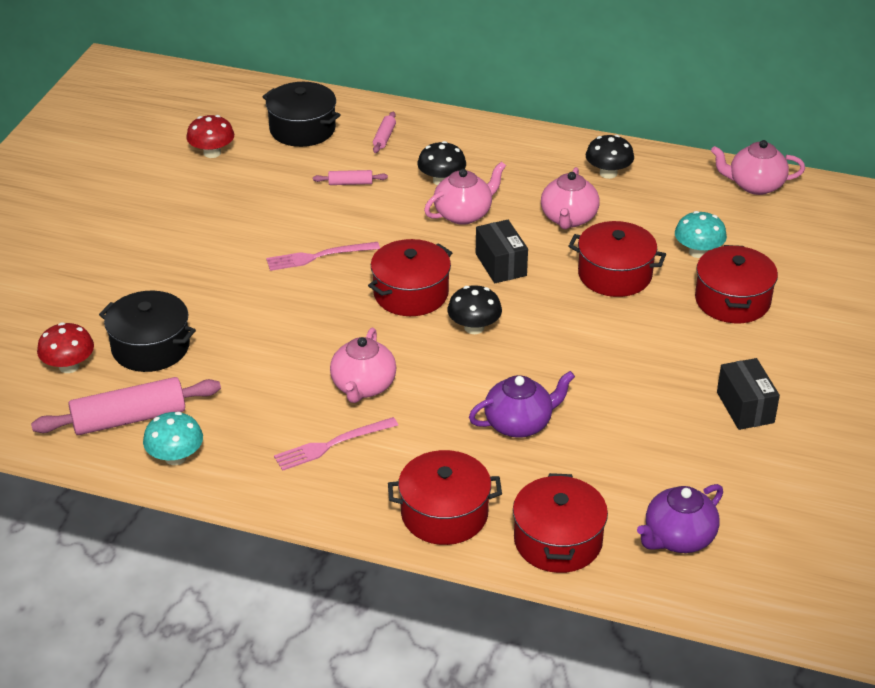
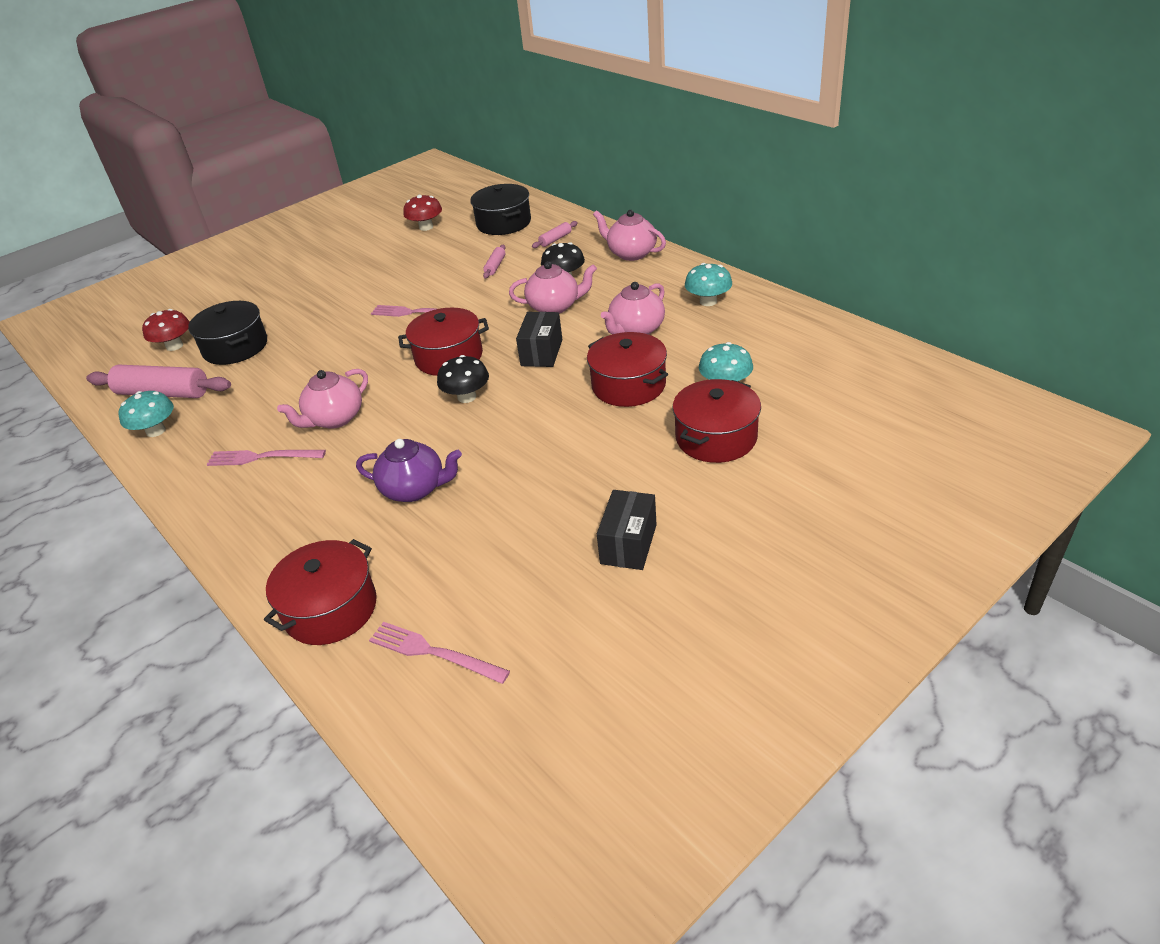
camera: 35 degrees right, 0 degrees up
pink rolling pin [313,170,388,185] -> pink rolling pin turned 75 degrees clockwise [483,245,506,278]
red pot [388,450,502,545] -> none
black mushroom [586,135,634,179] -> turquoise mushroom [685,263,732,306]
purple teapot [637,484,723,553] -> pink fork [369,622,510,684]
pink teapot [711,140,805,195] -> pink teapot moved to [593,210,666,261]

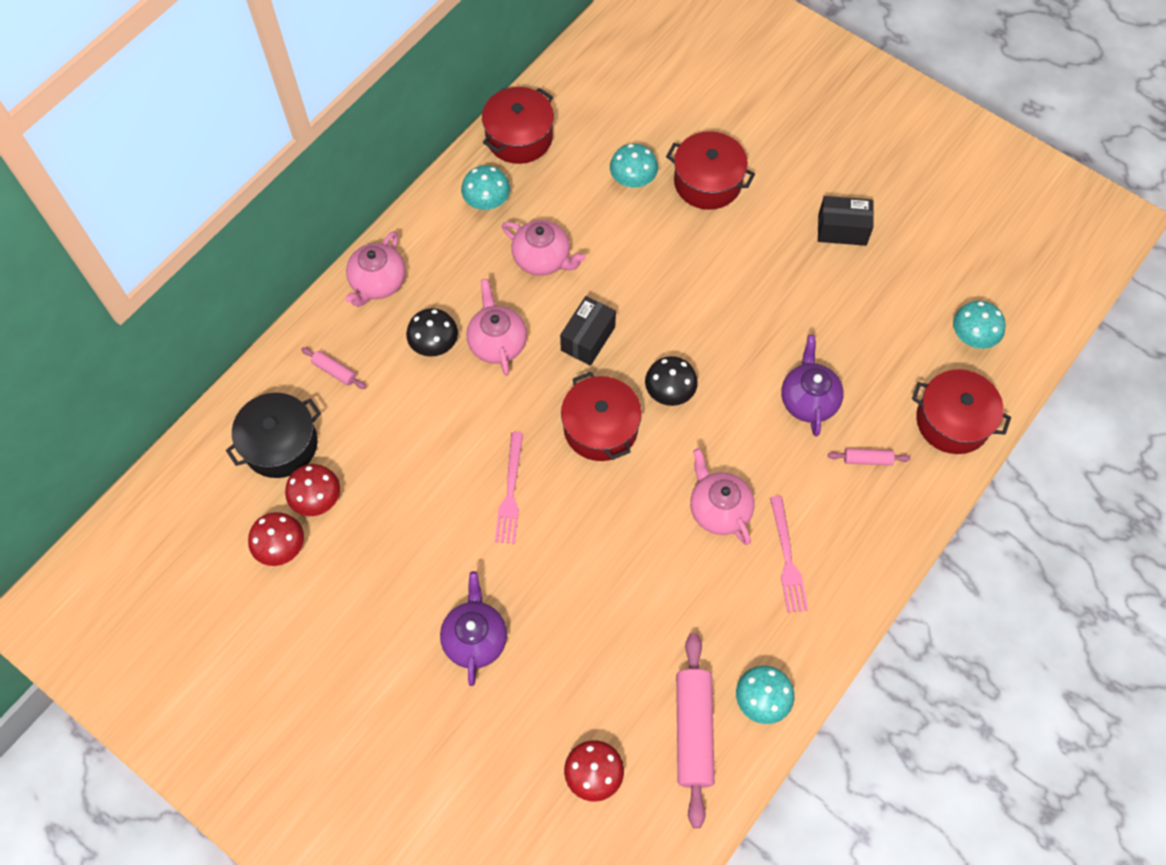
camera: 105 degrees left, 25 degrees up
black pot [188,301,267,365] -> none
pink teapot [277,369,368,429] -> pink teapot turned 150 degrees counterclockwise [690,448,754,545]
pink fork [369,622,510,684] -> turquoise mushroom [953,301,1006,349]
pink rolling pin [483,245,506,278] -> pink rolling pin moved to [828,448,911,465]
black box [516,312,562,367] -> black box turned 60 degrees counterclockwise [560,296,616,366]
red pot [587,332,668,407] -> red pot moved to [482,87,554,164]
none -> red mushroom [285,464,340,516]
none -> purple teapot [440,571,507,686]

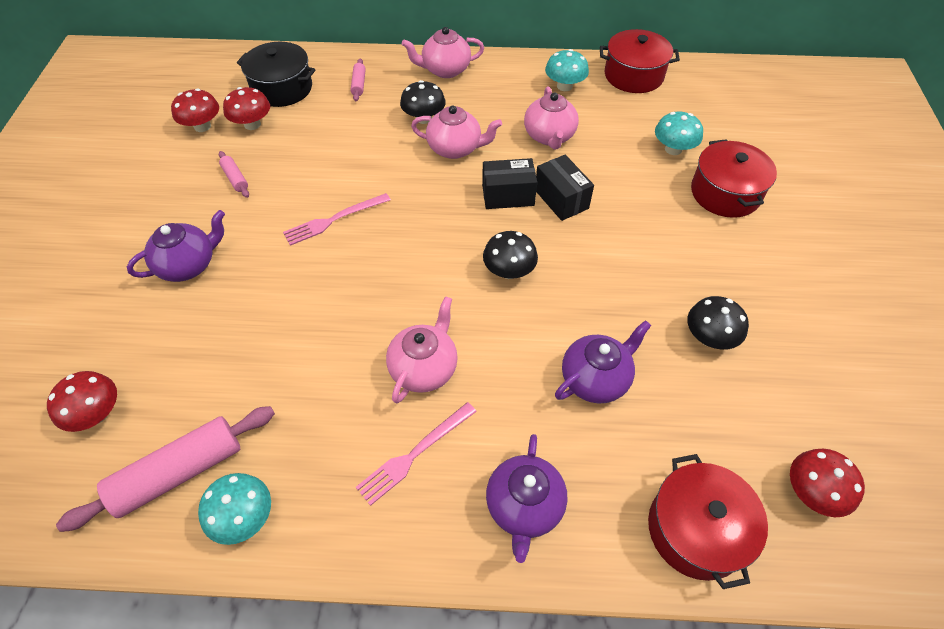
camera: 55 degrees right, 10 degrees down
pink teapot [466,279,527,375] -> pink teapot turned 60 degrees clockwise [411,105,502,159]
red pot [561,372,642,461] -> none
black box [818,196,874,246] -> black box moved to [536,155,594,221]
pink rolling pin [828,448,911,465] -> pink rolling pin moved to [219,151,249,198]
turquoise mushroom [953,301,1006,349] -> red mushroom [790,449,865,517]
none -> purple teapot [486,434,567,563]
none -> black mushroom [687,296,749,350]

